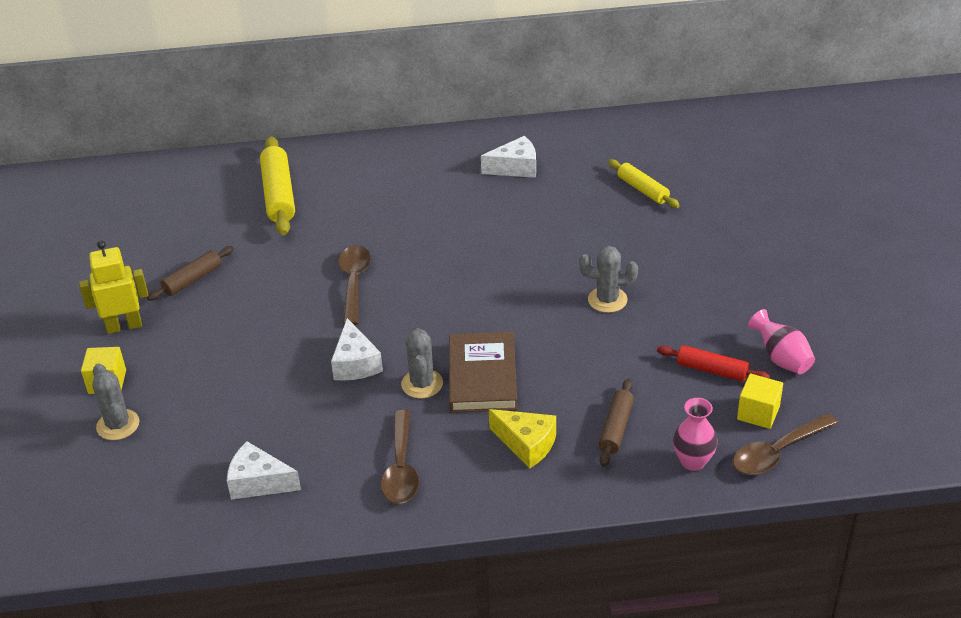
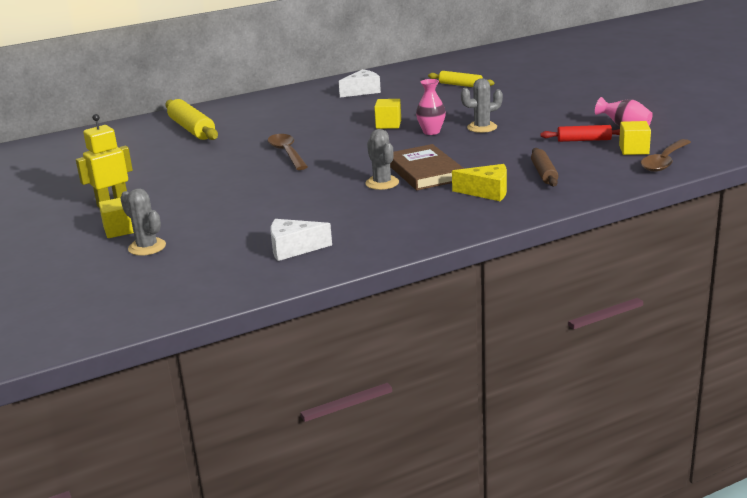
camera: 20 degrees left, 15 degrees down
brown rolling pin [147,246,234,301] -> none
white cheese [331,318,383,381] -> none
brown spoon [381,410,419,504] -> none
pink vase [673,398,718,471] -> pink vase moved to [416,79,446,135]
none -> yellow cube [374,99,401,129]

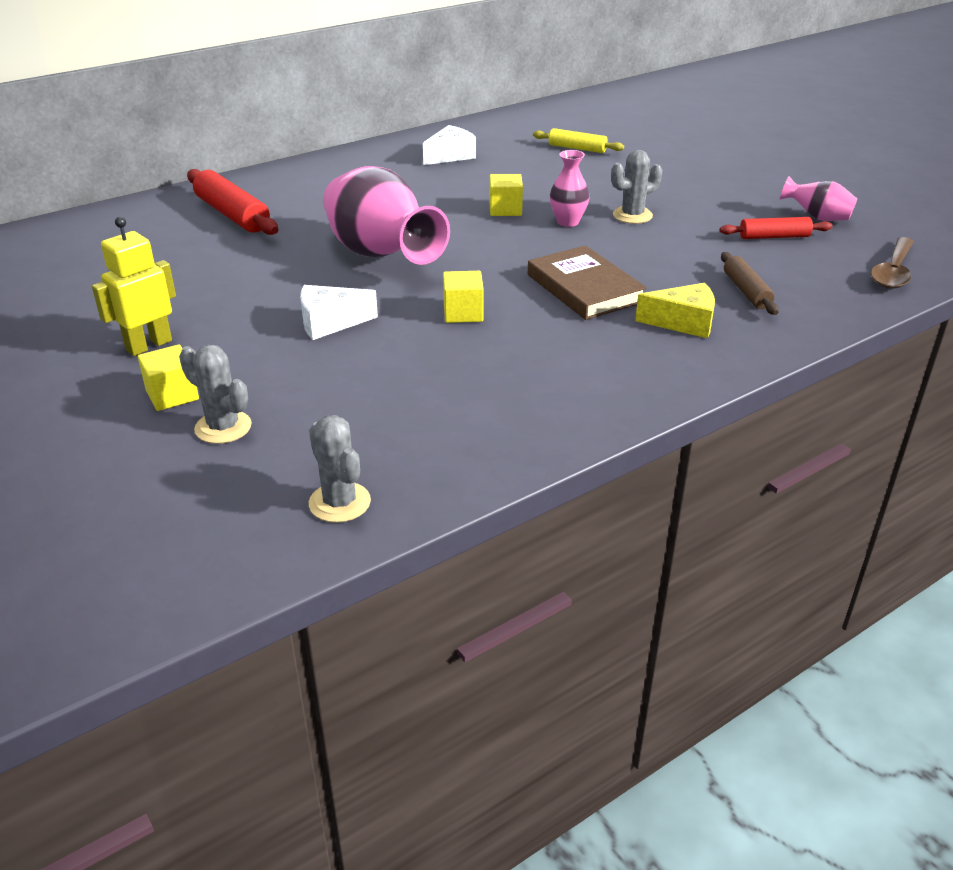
camera: 10 degrees left, 10 degrees up
yellow rolling pin [165,99,218,140] -> red rolling pin [187,169,278,235]
brown spoon [267,134,308,170] -> pink vase [323,166,450,265]
white cheese [270,219,332,261] -> white cheese moved to [300,285,378,340]
grey cactus [365,129,399,190] -> grey cactus moved to [309,415,371,523]
yellow cube [619,121,651,155] -> yellow cube moved to [443,271,484,323]

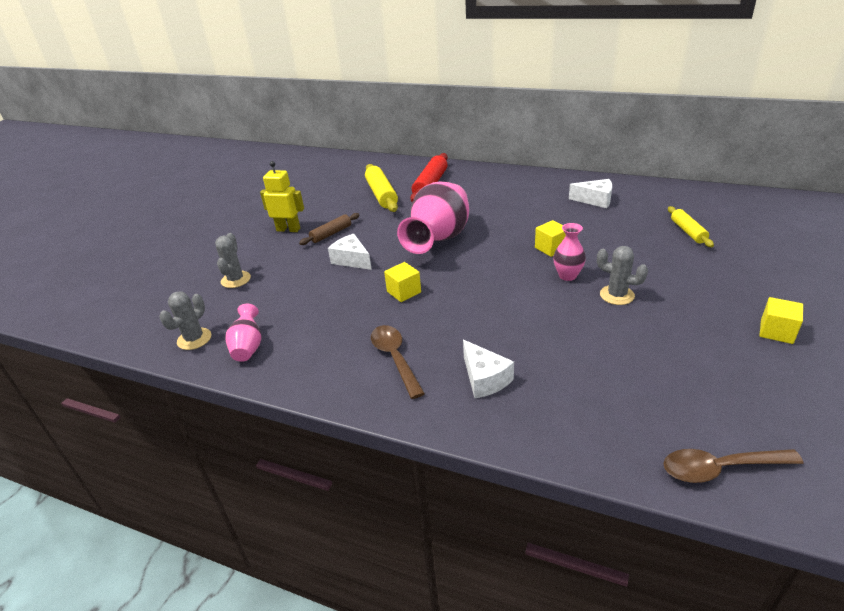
camera: 60 degrees right, 0 degrees up
yellow cube [138,344,199,411] -> yellow cube moved to [759,297,803,344]
brown book [528,245,647,320] -> none
yellow cheese [635,283,715,338] -> white cheese [463,340,514,398]
red rolling pin [720,217,833,239] -> none
brown rolling pin [721,252,779,315] -> brown rolling pin moved to [299,213,359,245]
pink vase [780,176,857,221] -> pink vase moved to [225,304,262,362]
none -> yellow rolling pin [365,164,398,212]
none -> brown spoon [371,325,425,399]

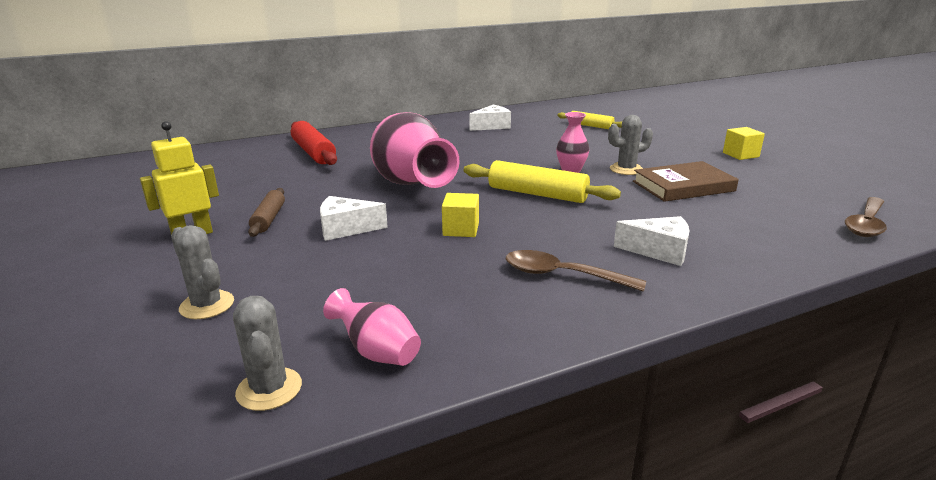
camera: 50 degrees left, 10 degrees down
yellow rolling pin [365,164,398,212] -> yellow rolling pin moved to [464,160,621,203]
yellow cube [535,220,566,257] -> none
none -> brown book [633,161,739,202]

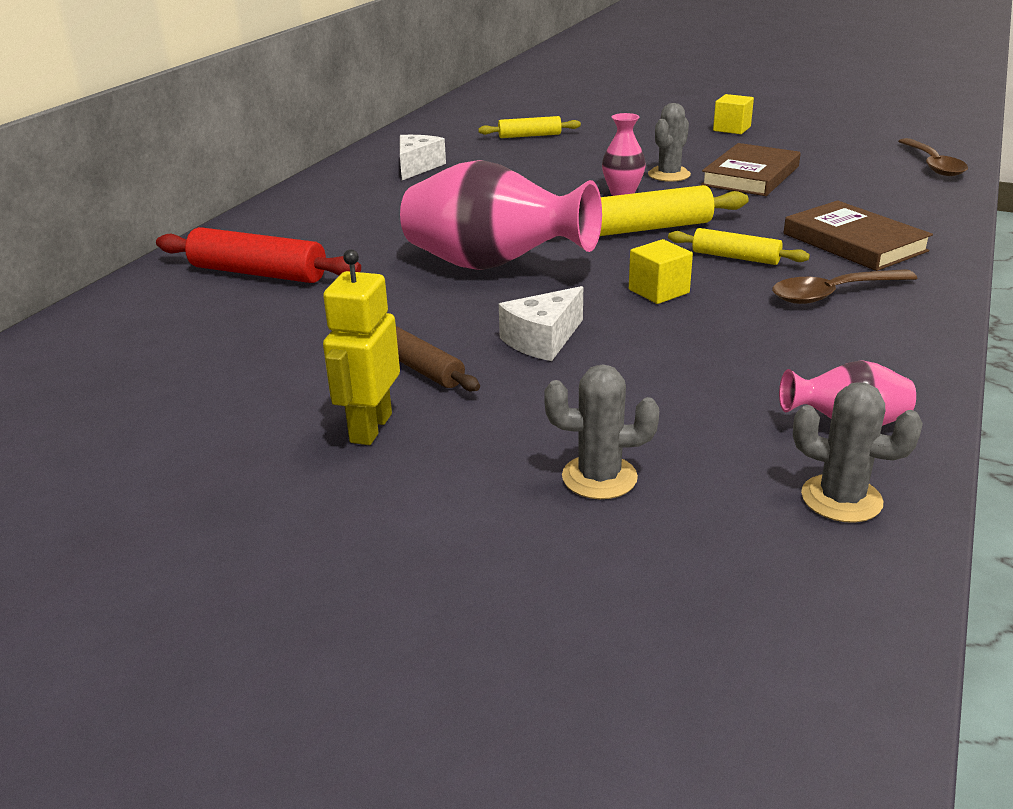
camera: 40 degrees left, 5 degrees up
white cheese [614,216,690,266] -> brown book [784,201,933,271]
none -> yellow rolling pin [668,228,810,265]

